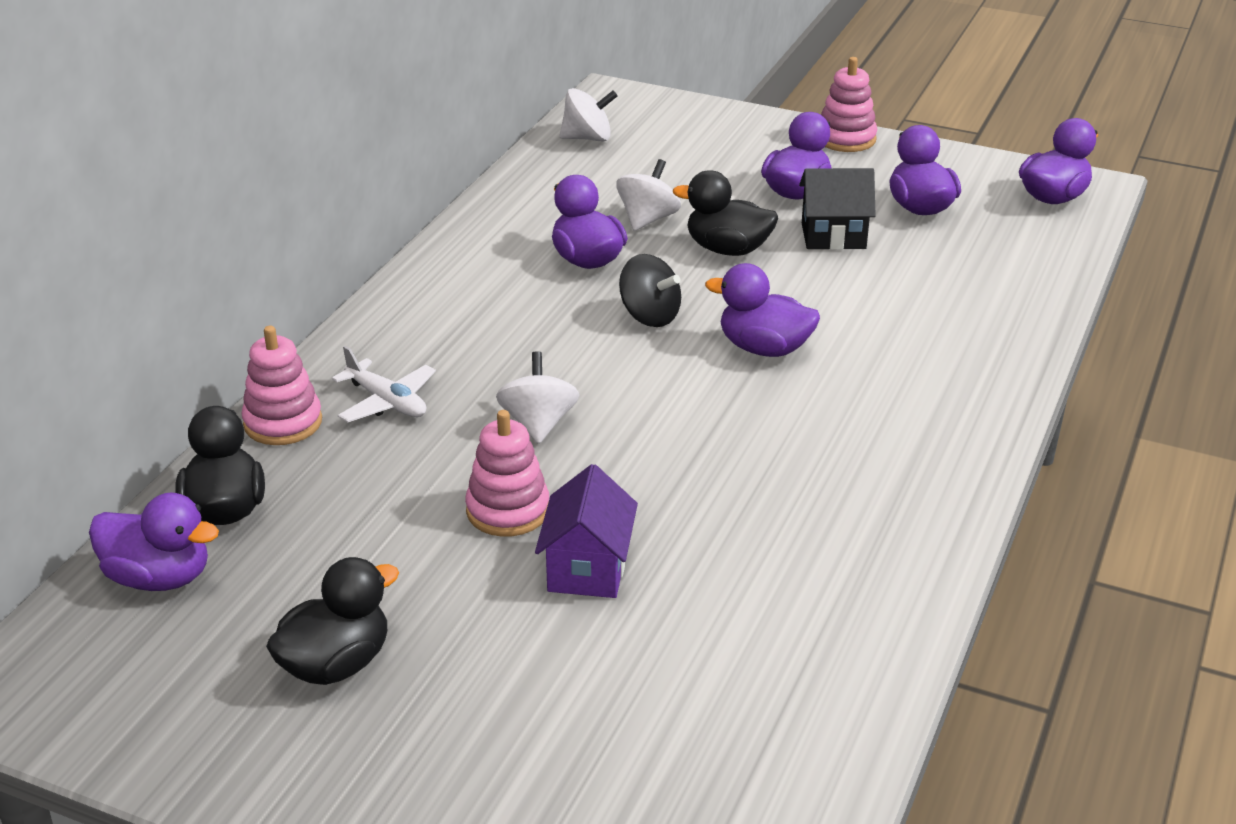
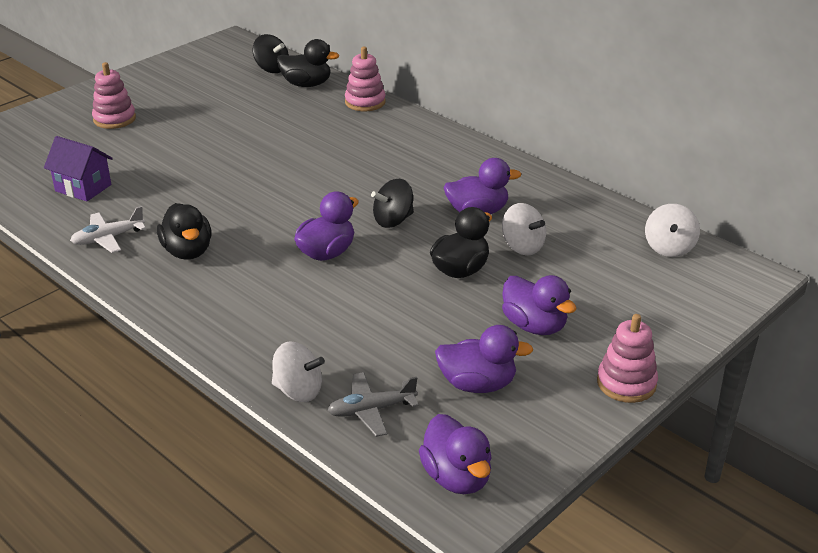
camera: 110 degrees right, 0 degrees up
purple duck [89,493,219,591] -> black spinning top [253,34,289,73]
black duck [266,557,399,685] -> black duck moved to [157,203,212,260]
white plane [332,346,436,422] -> white plane moved to [70,206,146,253]
pink stacking toy [465,410,549,537] -> pink stacking toy moved to [92,62,136,129]
white spinning top [496,351,579,444] -> white spinning top moved to [272,341,325,402]
purple house [535,464,638,598] -> purple house moved to [44,136,113,201]
black house [799,168,876,250] -> none
none -> grey plane [327,372,419,437]

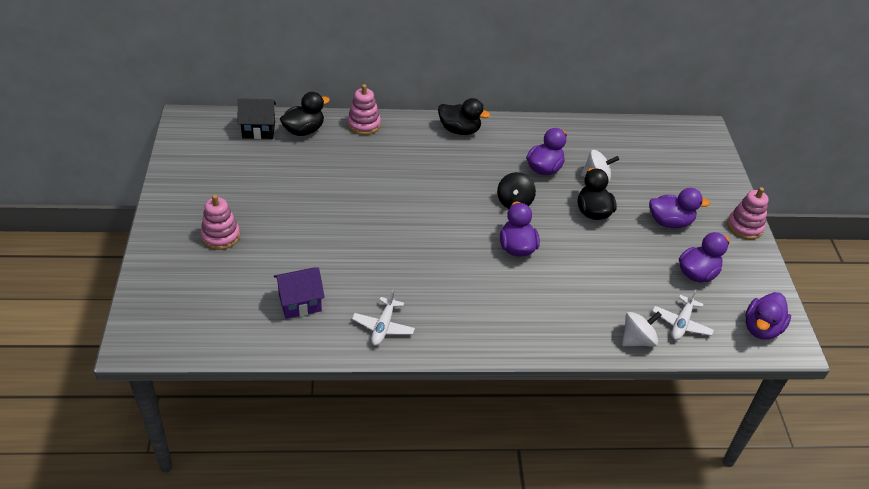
camera: 50 degrees left, 10 degrees up
black duck [157,203,212,260] -> black duck moved to [438,98,490,135]
black spinning top [253,34,289,73] -> black house [238,98,276,139]
grey plane [327,372,419,437] -> white plane [652,289,714,340]
purple duck [419,414,492,494] -> purple duck turned 105 degrees clockwise [746,292,791,340]
white spinning top [645,204,700,257] -> none

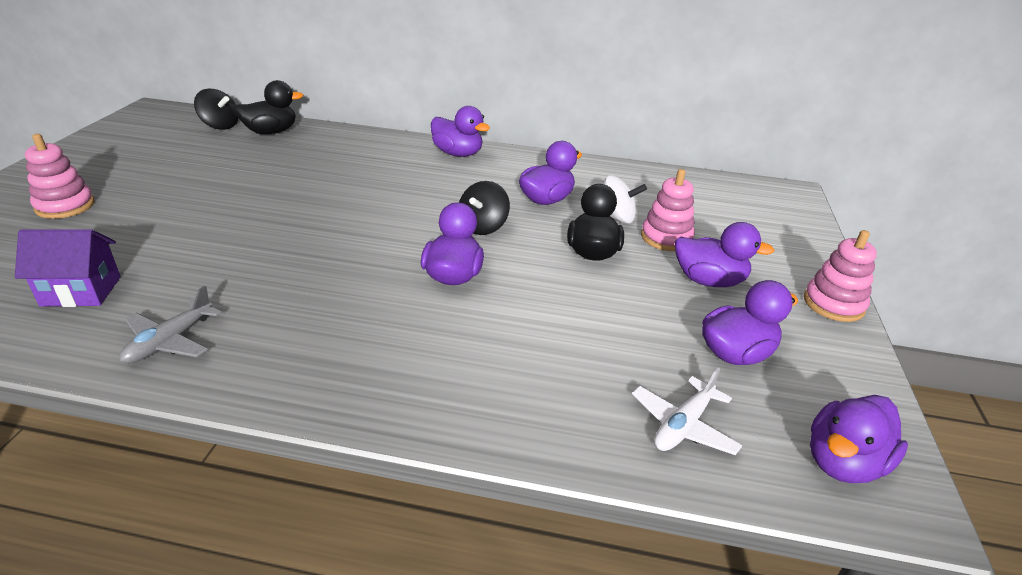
camera: 15 degrees right, 10 degrees down
black house [238,98,276,139] -> black spinning top [194,89,238,130]
pink stacking toy [347,84,381,135] -> pink stacking toy moved to [641,169,695,251]
white plane [352,290,415,346] -> grey plane [119,286,222,364]
black duck [438,98,490,135] -> purple duck [431,106,490,157]
white spinning top [622,311,661,347] -> none

